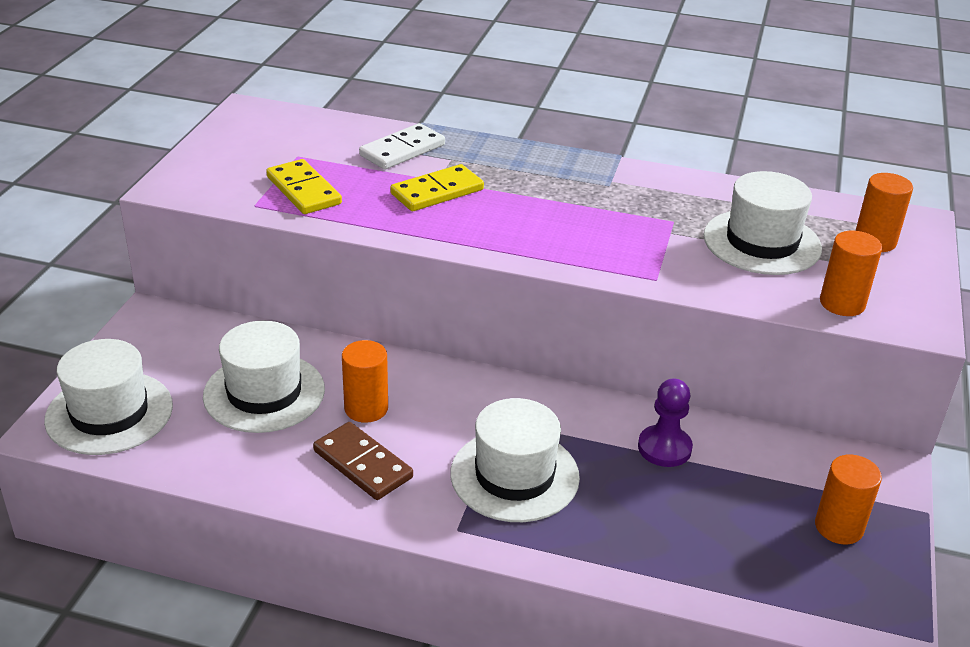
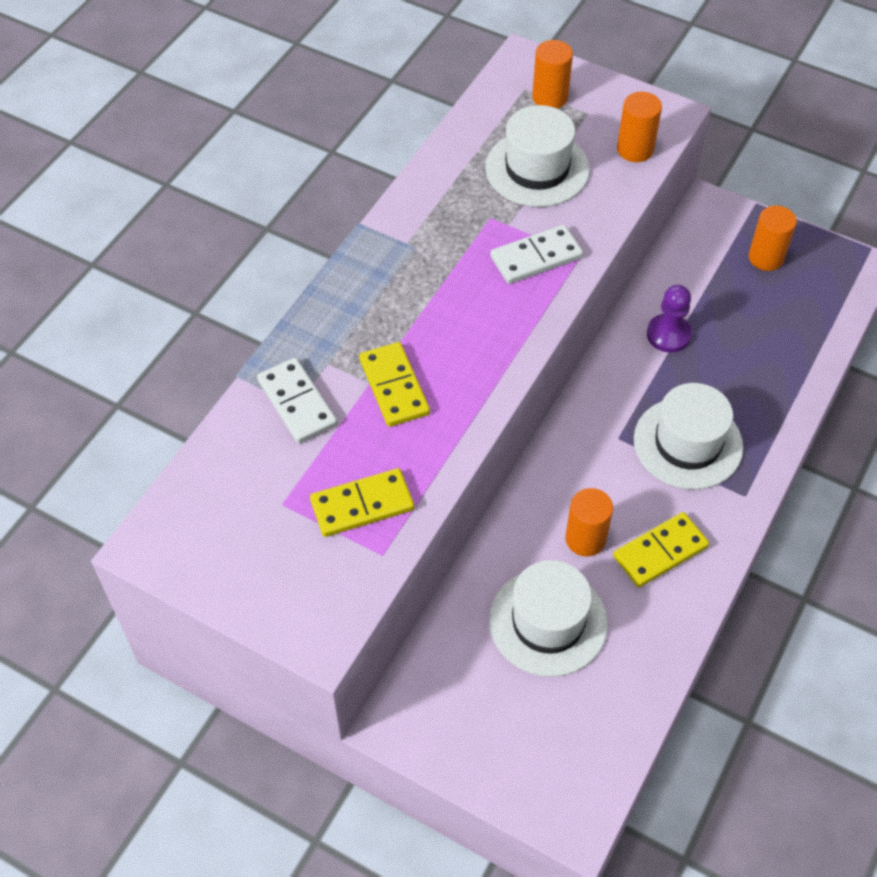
camera: 75 degrees left, 20 degrees up
white hat [44,339,173,455] -> none
brown domino [313,422,413,500] -> yellow domino [613,512,709,587]
none -> white domino [490,225,583,284]

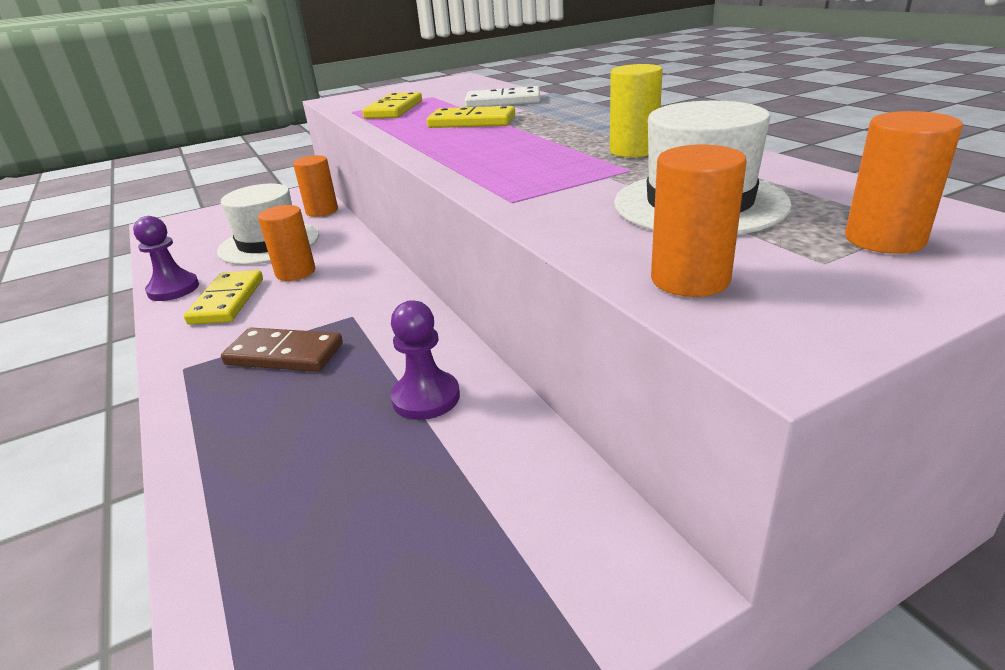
camera: 125 degrees right, 25 degrees down
white domino [490,225,583,284] -> none
white hat [634,383,743,490] -> brown domino [221,328,343,372]
orange cylinder [749,205,797,271] -> orange cylinder moved to [293,155,338,217]
none -> purple pawn [133,216,199,301]
none -> yellow cylinder [610,64,663,157]

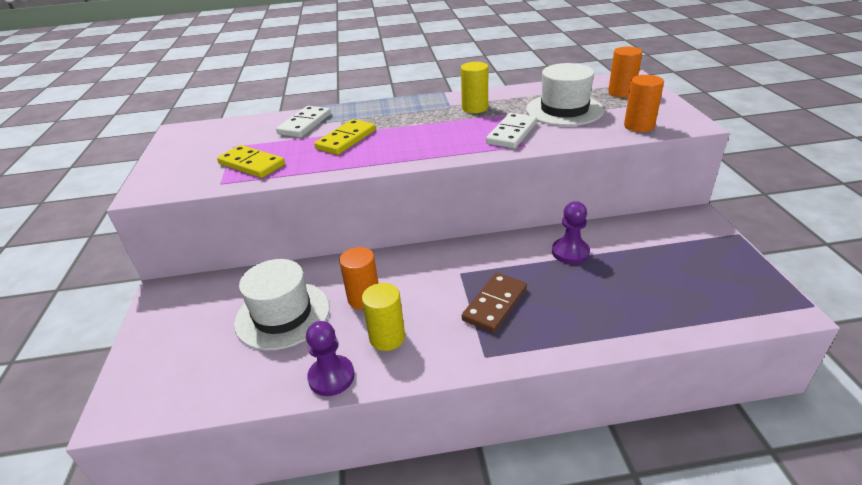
camera: 70 degrees left, 5 degrees up
yellow domino [184,270,263,325] -> yellow cylinder [362,283,405,351]
orange cylinder [293,155,338,217] -> none
none -> white domino [486,113,537,149]

